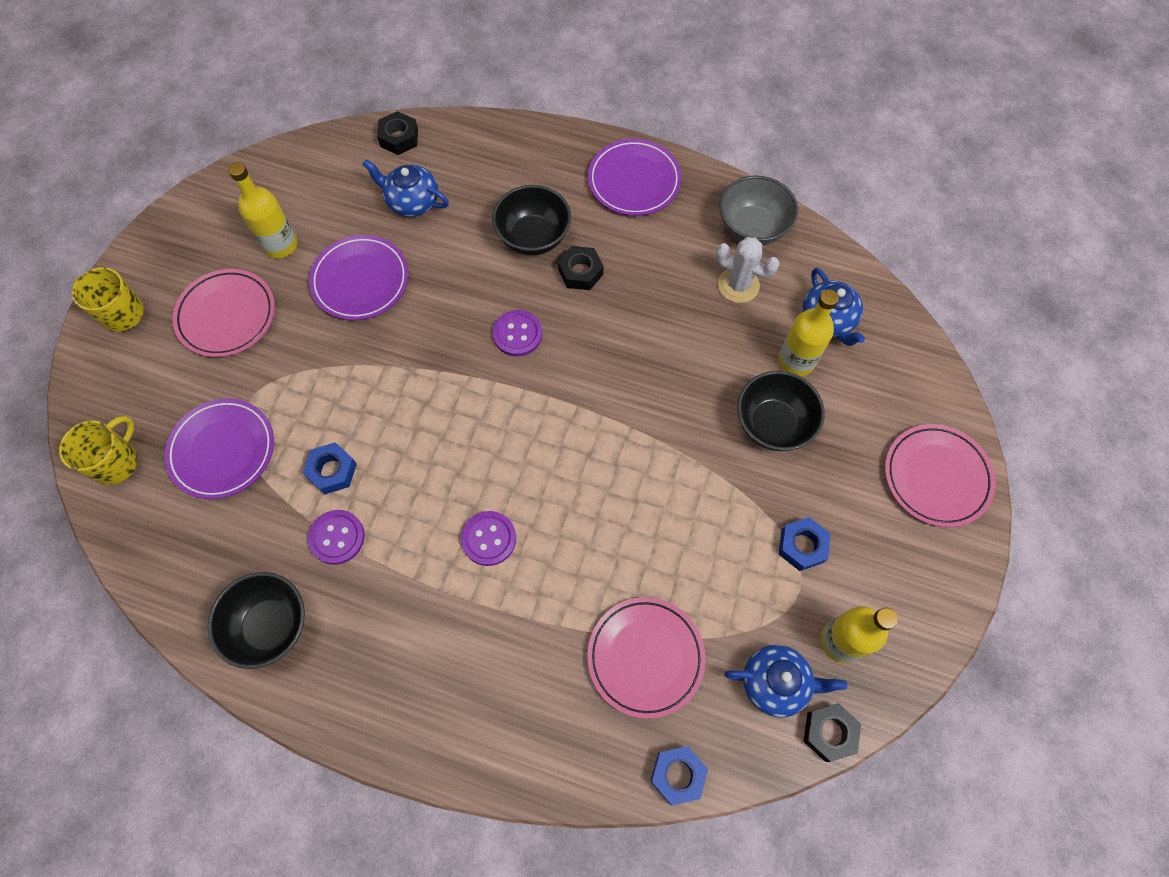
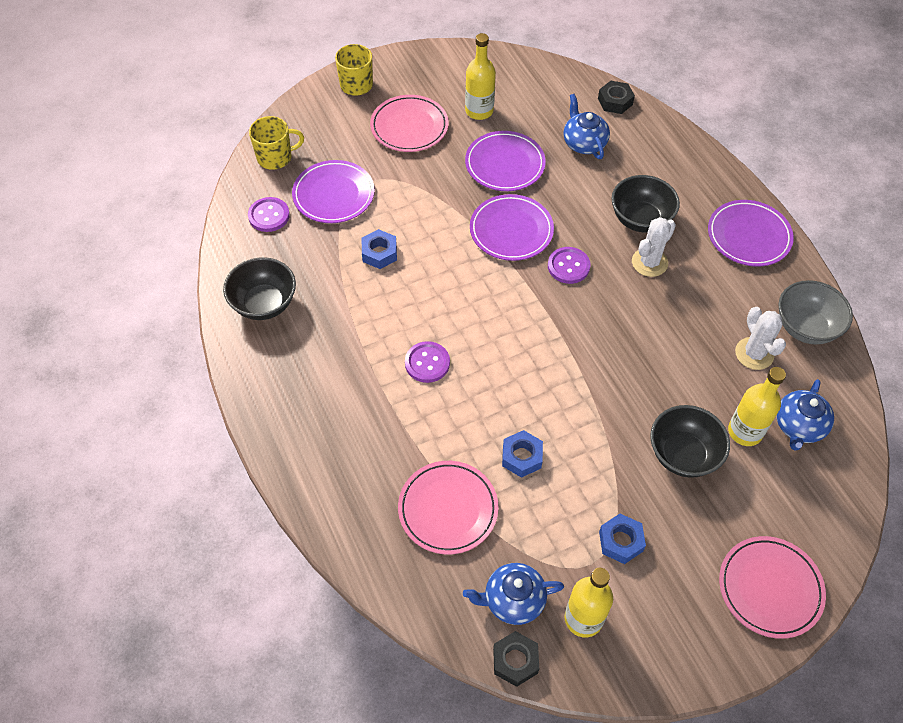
camera: 45 degrees right, 10 degrees down
purple button [308,510,365,565] -> purple button moved to [248,197,290,232]
black nut [558,246,604,290] -> white cactus [632,217,676,277]
blue nut [650,746,708,805] -> blue nut moved to [502,430,543,478]
blue teapot [724,645,847,717] -> blue teapot turned 120 degrees clockwise [463,563,564,625]
none -> purple plate [470,194,554,261]

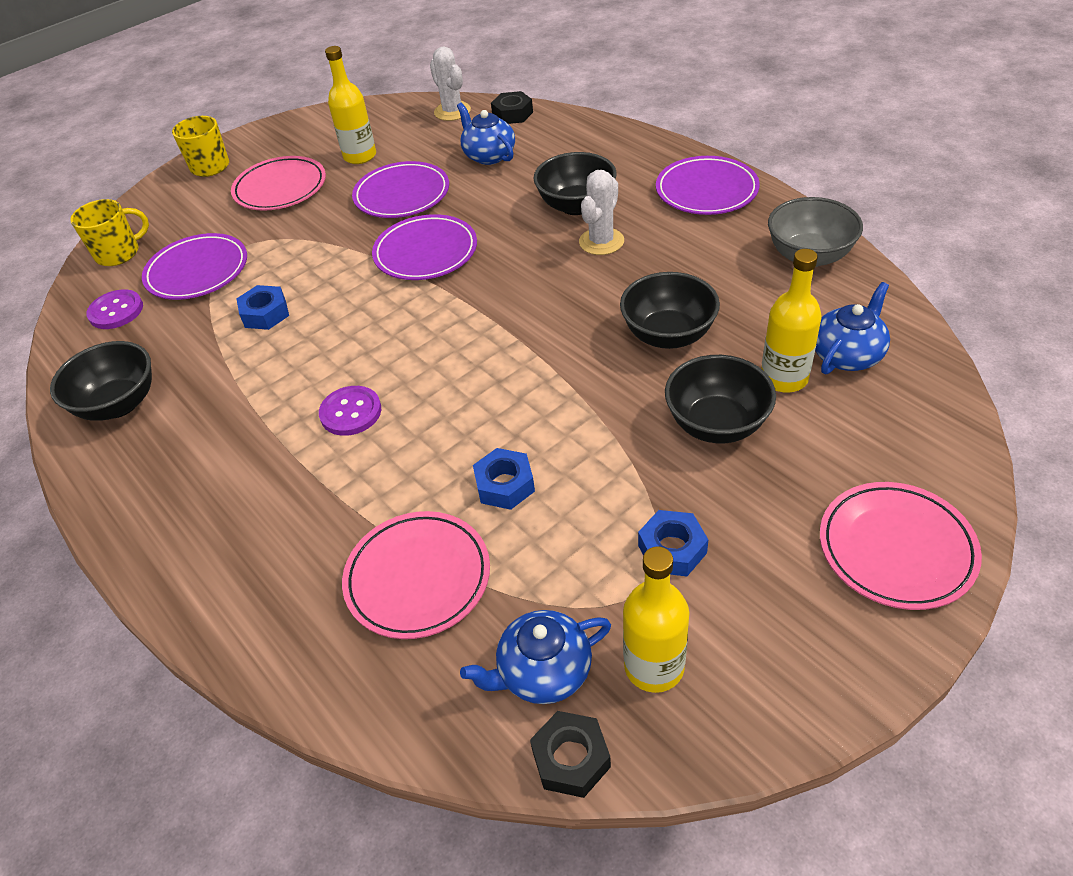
camera: 10 degrees left, 10 degrees down
purple button [548,247,591,284] -> none
white cactus [735,307,786,370] -> white cactus moved to [430,46,471,121]
blue teapot [776,379,834,451] -> blue teapot turned 150 degrees counterclockwise [815,282,890,374]
none -> black bowl [620,272,720,349]

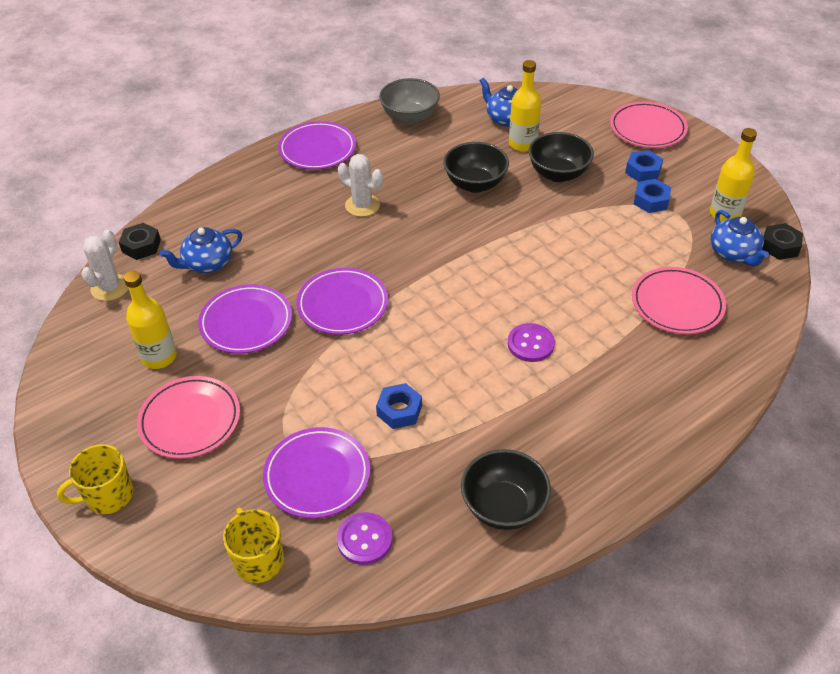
camera: 90 degrees left, 0 degrees up
white cactus [430,46,471,121] -> white cactus turned 45 degrees counterclockwise [81,230,128,301]
blue nut [473,448,535,510] -> blue nut moved to [625,150,663,182]
black bowl [533,152,617,215] -> none

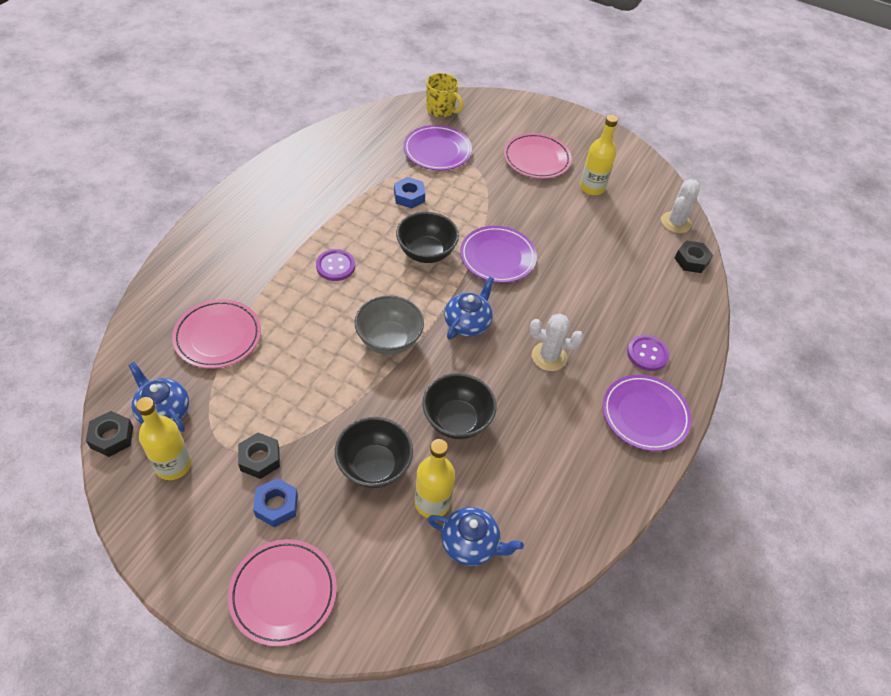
camera: 150 degrees right, 5 degrees up
yellow mug [57,444,133,514] -> none
white cactus [81,230,128,301] -> white cactus turned 45 degrees clockwise [661,179,700,233]
blue teapot [160,227,242,273] -> blue teapot moved to [444,277,494,340]
purple plate [198,284,292,354] -> none
purple button [337,512,392,565] -> purple button moved to [627,335,669,371]
grey bowl [379,78,440,125] -> grey bowl moved to [355,296,424,355]
black bowl [461,449,551,530] -> black bowl moved to [396,212,459,263]
blue nut [634,179,671,213] -> black nut [238,433,280,479]

